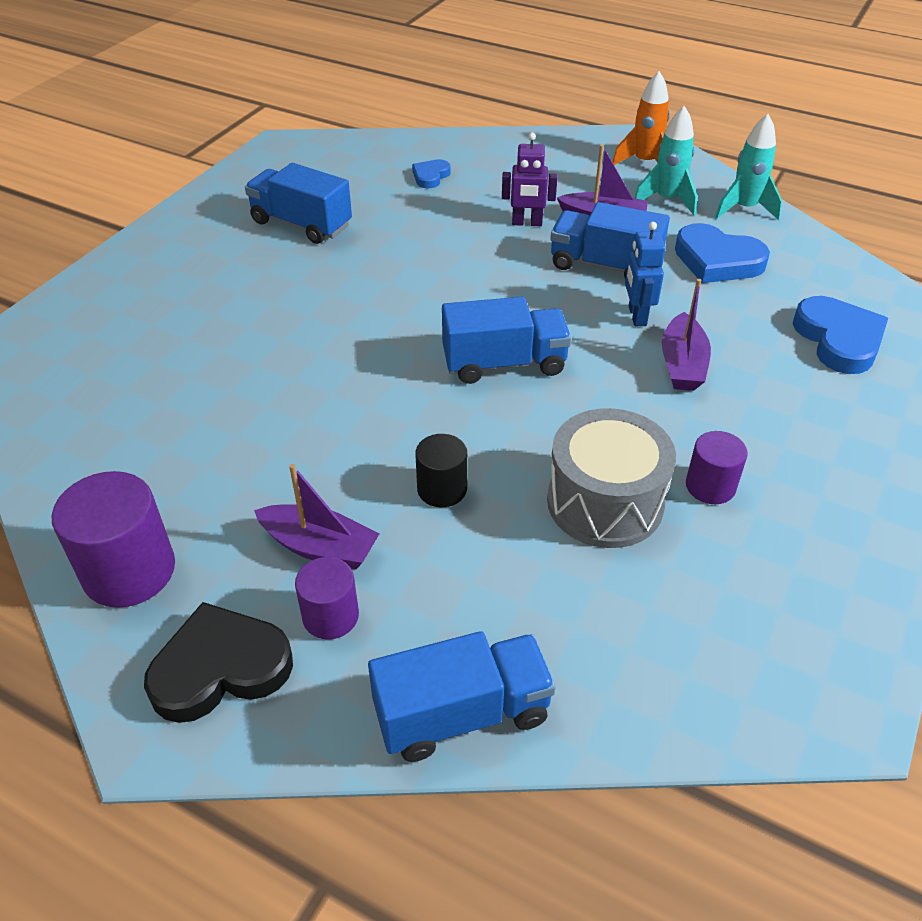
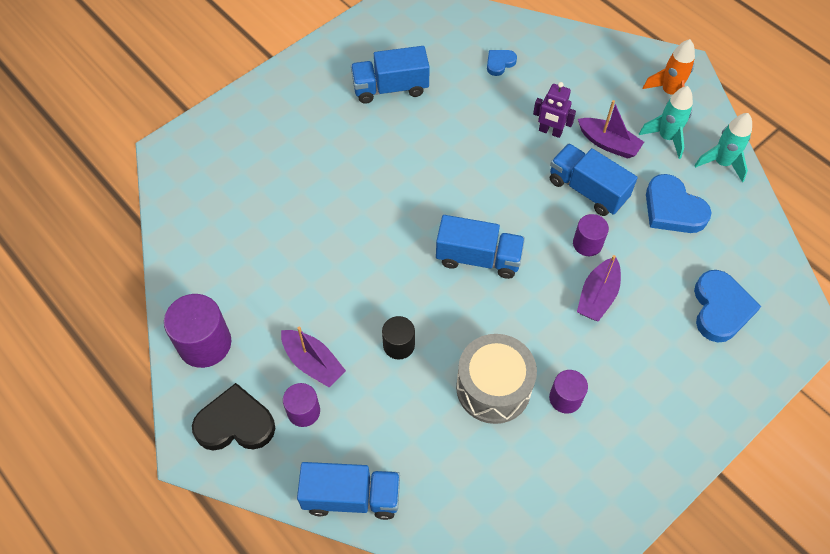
camera: 20 degrees right, 15 degrees up
blue truck [245,163,352,244] -> blue truck turned 60 degrees counterclockwise [351,46,430,104]
blue robot [625,222,666,326] -> purple cylinder [573,214,609,256]

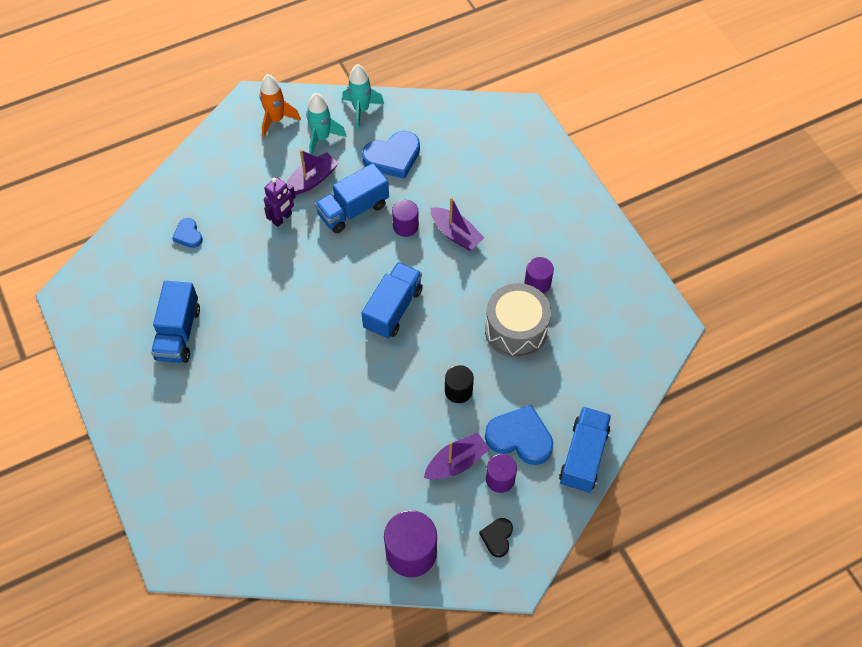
camera: 75 degrees left, 0 degrees up
black heart [192,383,275,451] -> black heart [479,518,513,557], size x0.54
blue heart [694,270,761,342] -> blue heart moved to [485,405,553,465]

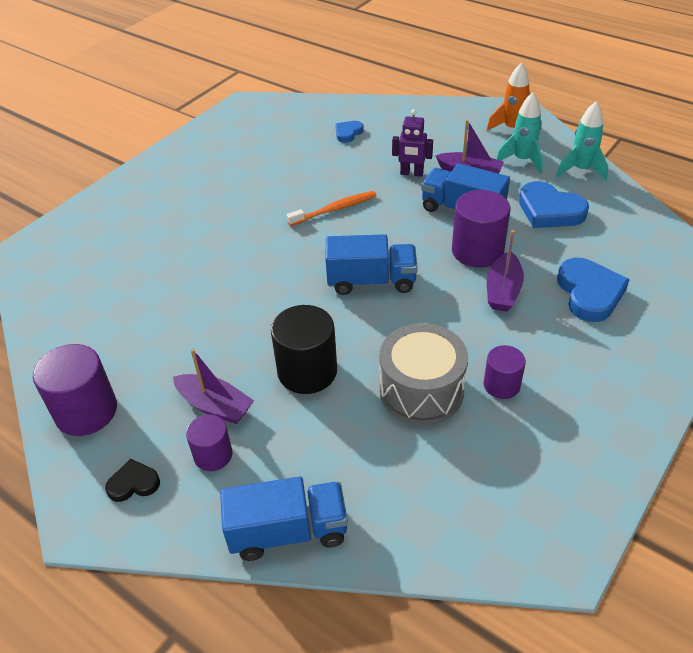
camera: 65 degrees right, 15 degrees down
blue truck [151,281,200,363] -> none
purple cylinder [392,200,419,237] -> purple cylinder [452,190,510,268], size x1.68
black cylinder [445,365,474,403] -> black cylinder [271,305,337,394], size x1.68
blue heart [485,405,553,465] -> blue heart moved to [557,258,630,322]
none -> orange toothbrush [287,191,377,226]

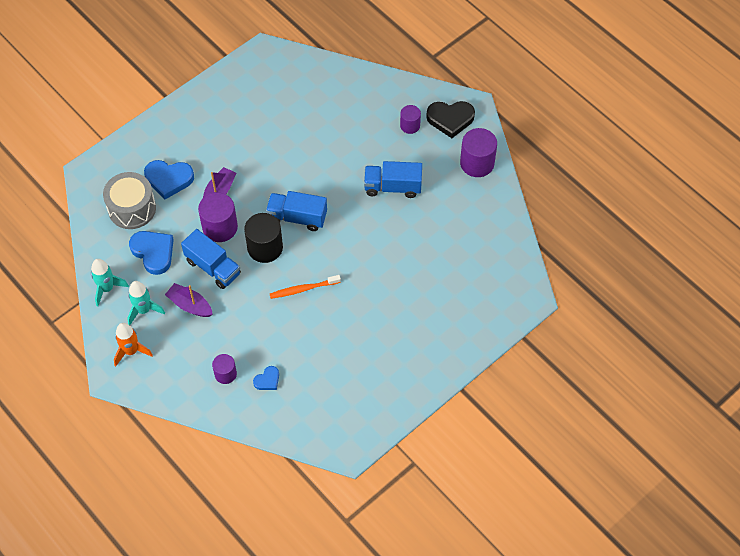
camera: 170 degrees left, 15 degrees up
black heart [105,459,160,502] -> black heart [426,101,475,138], size x1.85
purple boat [173,349,254,424] -> none
blue truck [220,476,348,561] -> blue truck moved to [364,161,422,198]
black cylinder [271,305,337,394] -> black cylinder moved to [244,213,283,263]
grey drum [379,323,468,425] -> grey drum moved to [103,172,156,229]
purple robot [392,109,433,177] -> none
purple cylinder [484,345,526,399] -> purple cylinder moved to [212,354,237,384]
blue heart [557,258,630,322] -> blue heart turned 90 degrees counterclockwise [144,160,194,199]

